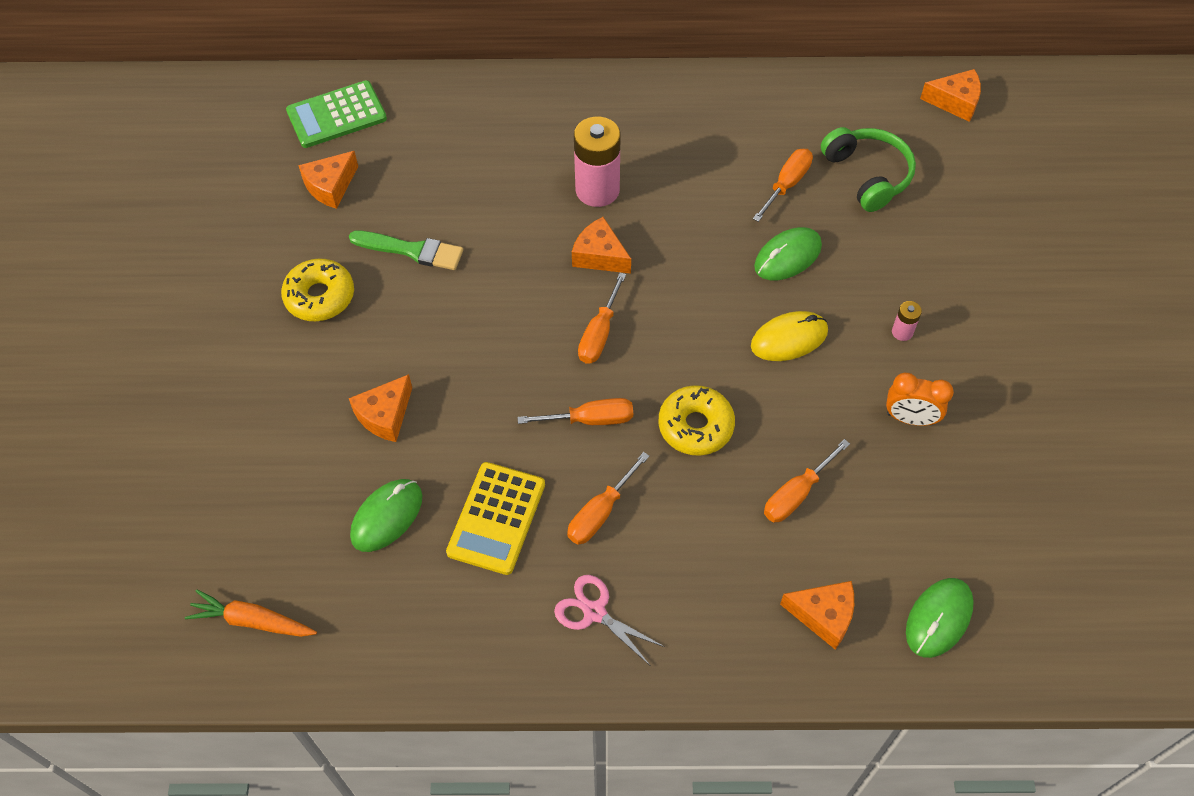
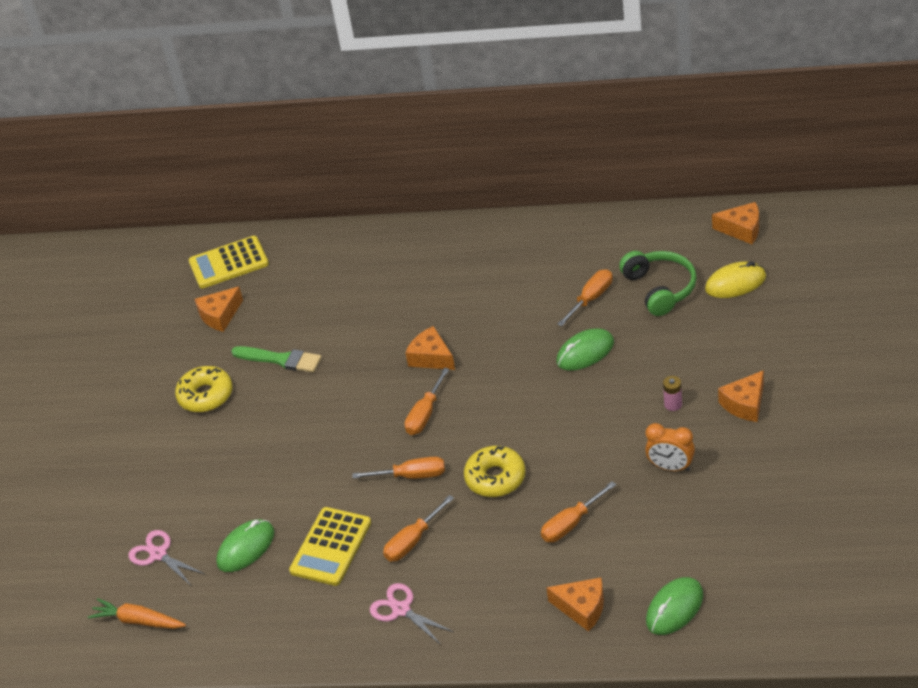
camera: 10 degrees right, 15 degrees down
green calculator [286,80,387,148] -> yellow calculator [189,236,269,289]
orange cheese [349,374,412,442] -> orange cheese moved to [718,370,764,422]
pink battery [574,117,621,207] -> none
yellow mouse [751,311,828,361] -> yellow mouse moved to [705,262,766,298]
none -> pink scissors [128,530,204,585]

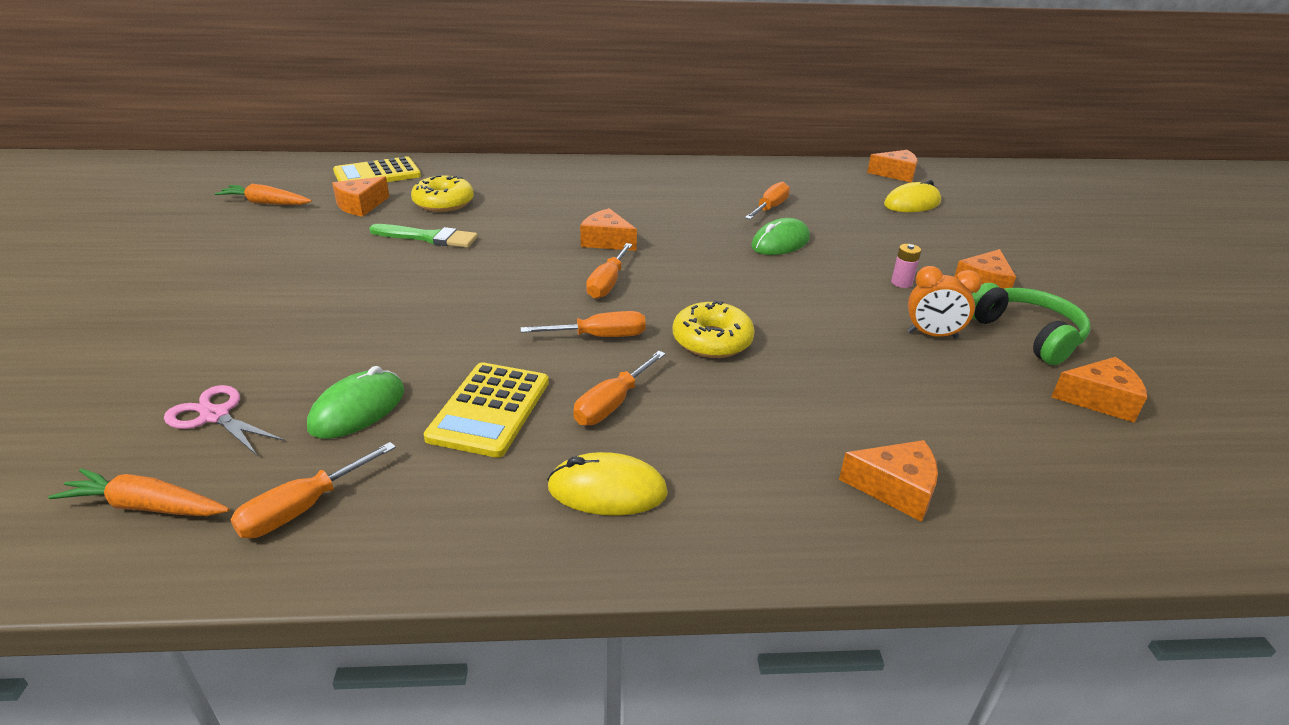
camera: 15 degrees left, 10 degrees down
yellow donut [175,366,232,412] -> yellow donut moved to [411,175,474,212]
pink scissors [370,583,454,645] -> yellow mouse [547,452,668,516]
orange screwdriver [541,481,616,542] -> orange screwdriver moved to [230,442,396,538]
green headphones [619,251,697,316] -> green headphones moved to [972,283,1090,365]
green mouse [646,577,703,635] -> none
none -> orange carrot [215,184,312,205]
none -> orange cheese [1051,357,1147,422]

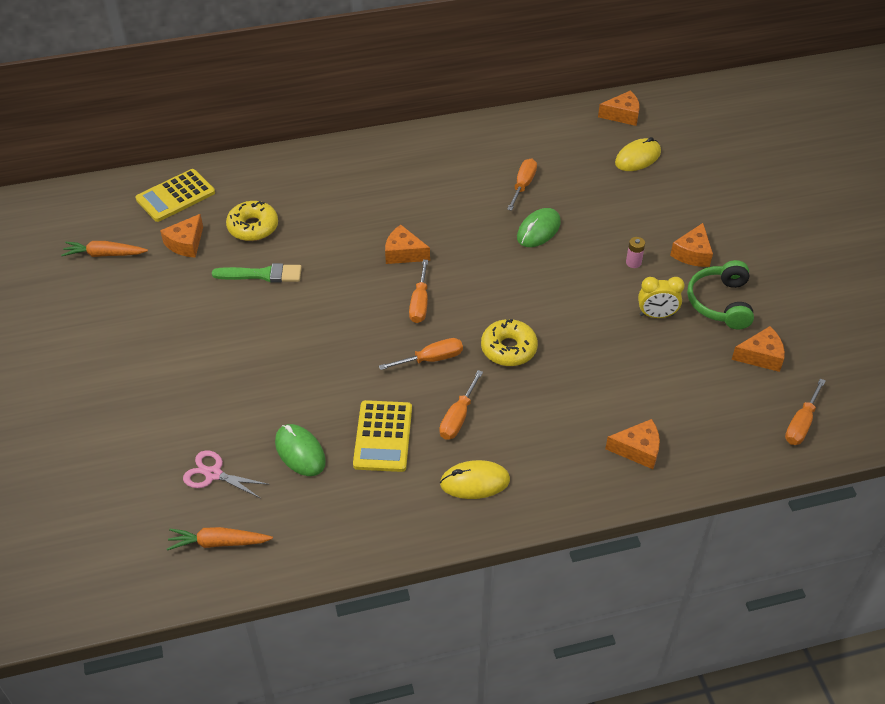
camera: 10 degrees left, 15 degrees up
orange screwdriver [230,442,396,538] -> orange screwdriver moved to [785,378,826,445]
green mouse [307,366,404,439] -> green mouse turned 60 degrees counterclockwise [275,424,326,476]
orange clock [908,266,982,339] -> yellow clock [638,277,685,318]
green headphones [972,283,1090,365] -> green headphones turned 135 degrees counterclockwise [687,260,754,329]

